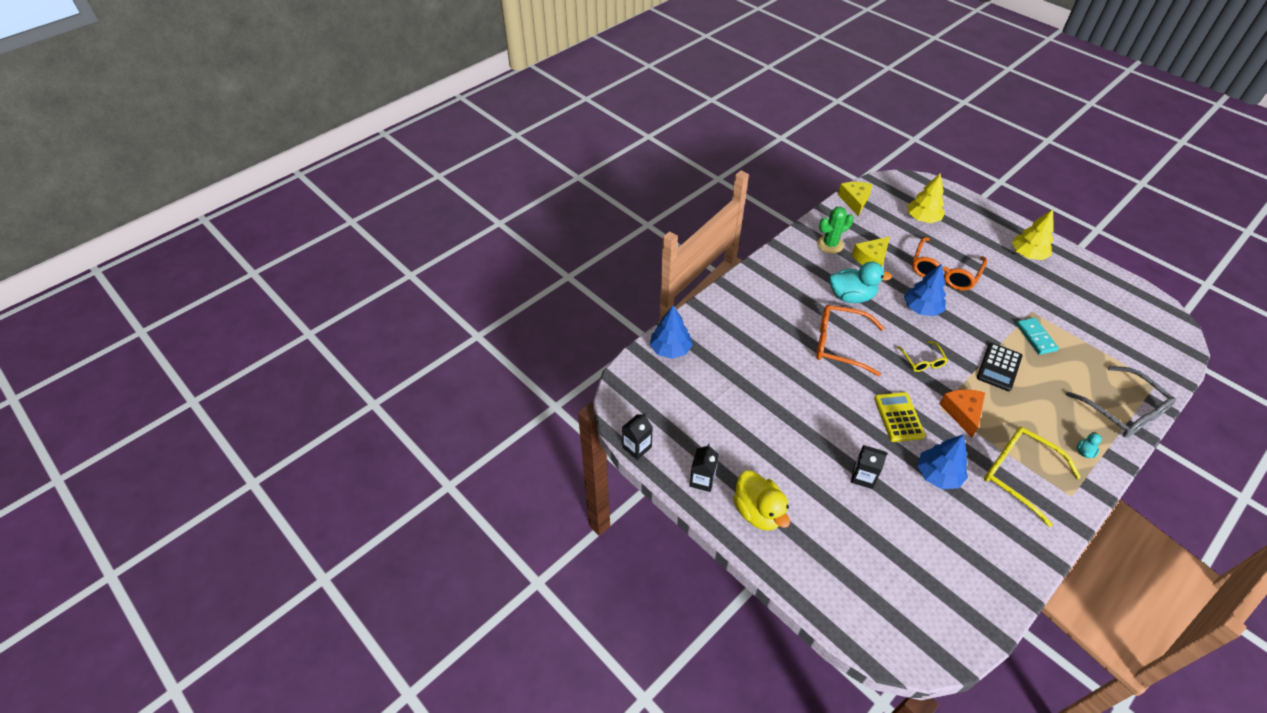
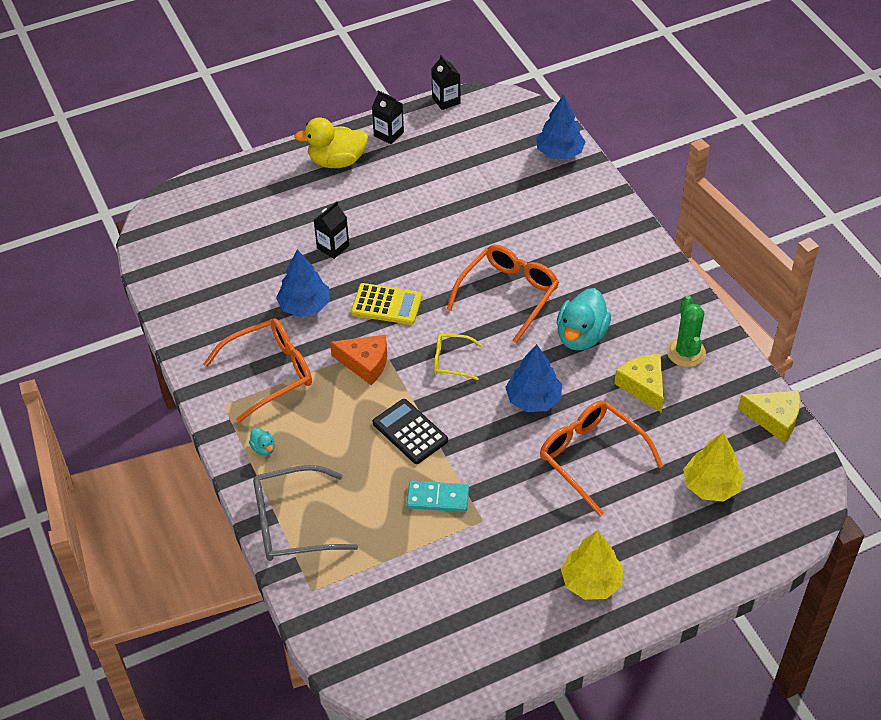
camera: 110 degrees right, 0 degrees up
yellow glasses [984,427,1081,527] -> orange glasses [204,319,312,422]

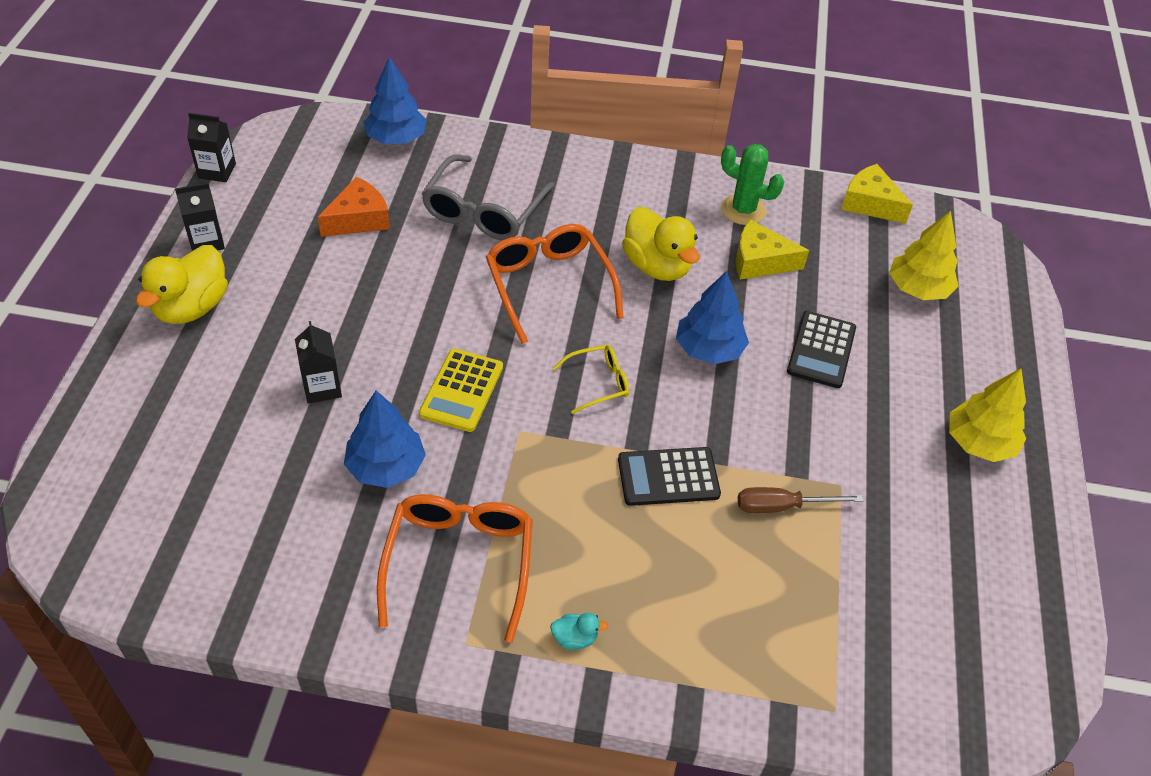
camera: 60 degrees left, 0 degrees up
grey glasses [253,465,358,561] -> grey glasses moved to [421,155,555,240]
orange cheese [330,335,387,385] -> orange cheese moved to [318,177,390,237]
yellow calculator [351,283,422,325] -> yellow calculator turned 150 degrees clockwise [419,349,503,432]
turquoise domino [407,481,469,512] -> brown screwdriver [738,487,864,513]
yellow glasses [434,334,482,380] -> yellow glasses turned 150 degrees counterclockwise [553,345,629,414]
orange glasses [540,401,663,516] -> black calculator [787,311,856,388]
turquoise duck [557,288,611,351] -> yellow duck [622,207,700,281]
yellow cheese [738,390,800,443] -> yellow cheese turned 105 degrees counterclockwise [841,164,913,224]

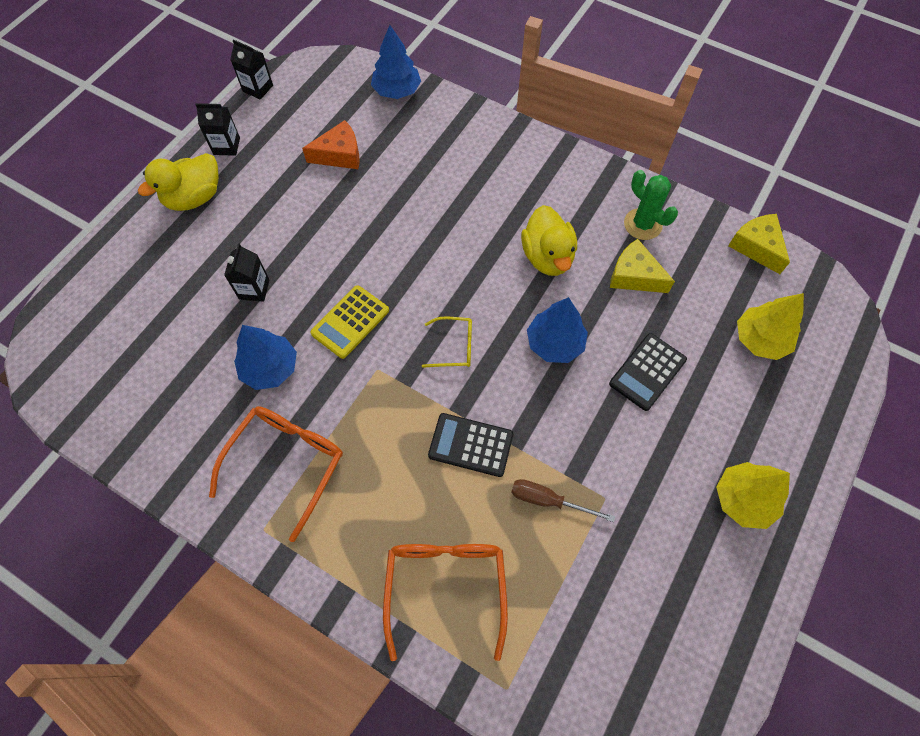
camera: 25 degrees right, 15 degrees up
grey glasses [421,155,555,240] -> none
orange glasses [486,224,624,344] -> orange glasses moved to [383,544,508,661]
turquoise duck [550,613,608,650] -> none

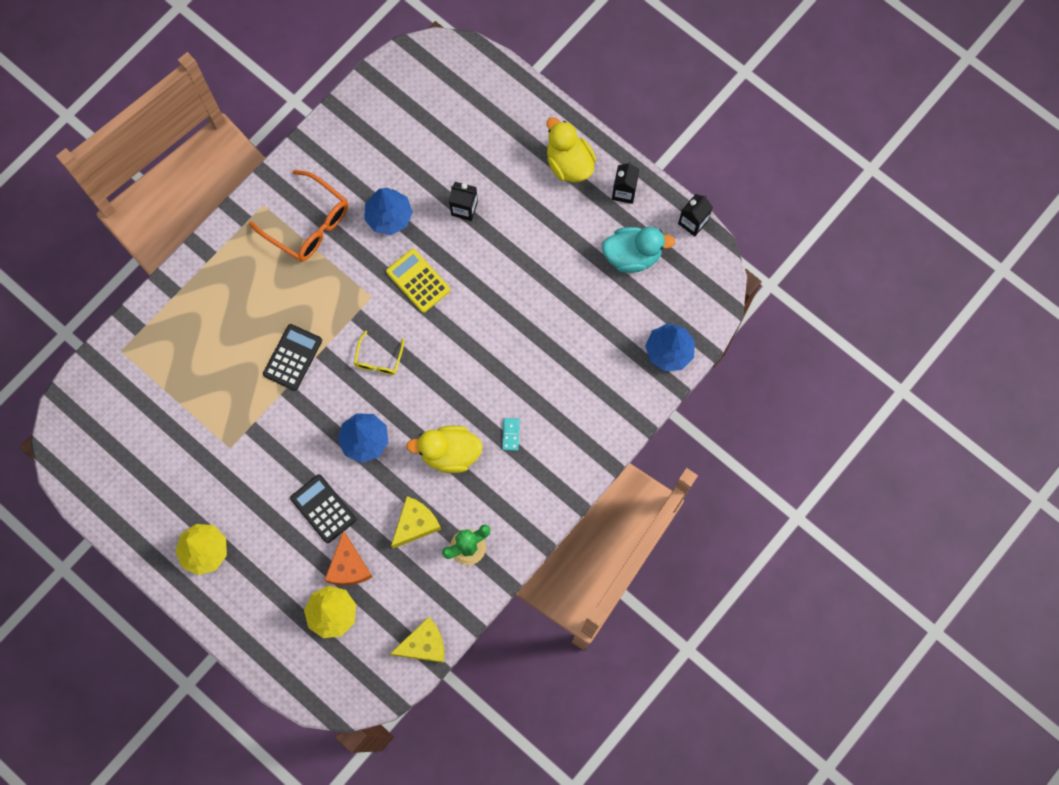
camera: 100 degrees right, 10 degrees up
orange cheese [302,120,360,169] -> orange cheese moved to [324,531,372,586]
orange glasses [383,544,508,661] -> none
brown screwdriver [511,479,615,522] -> none
none -> turquoise domino [502,418,520,451]
none -> turquoise duck [602,227,675,273]

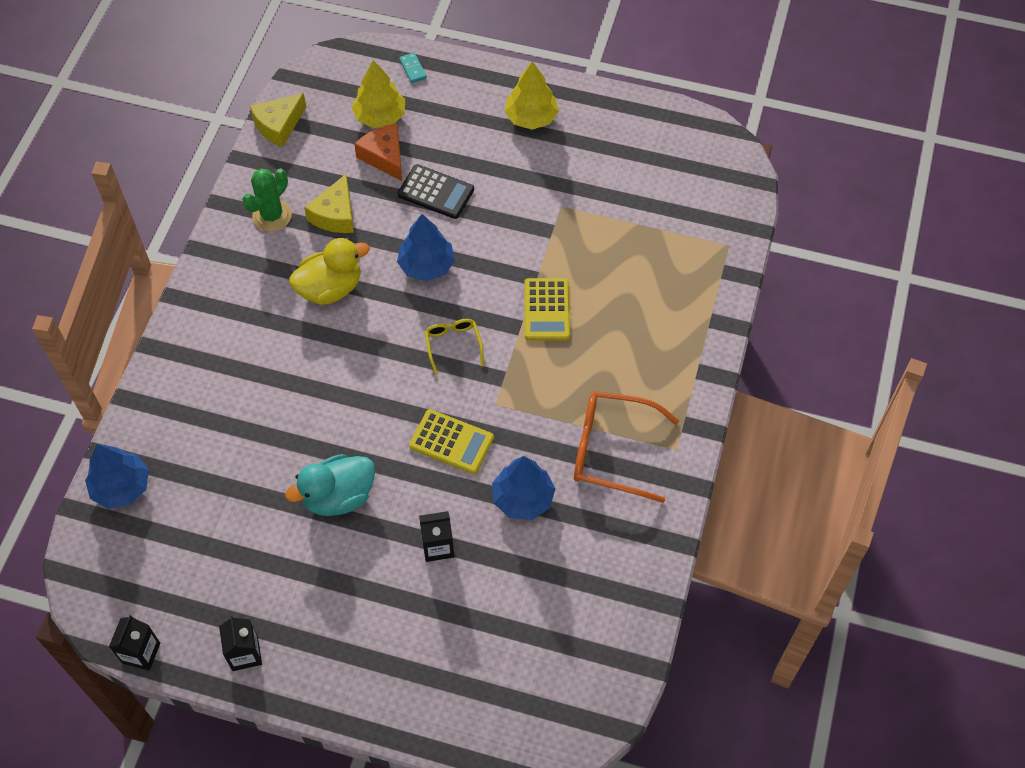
camera: 155 degrees right, 15 degrees down
black calculator [263,324,322,391] -> yellow calculator [524,278,570,341]
turquoise domino [502,418,520,451] -> turquoise domino moved to [399,52,427,83]
yellow duck [547,117,596,182] -> none
turquoise duck [602,227,675,273] -> turquoise duck moved to [285,454,375,516]

